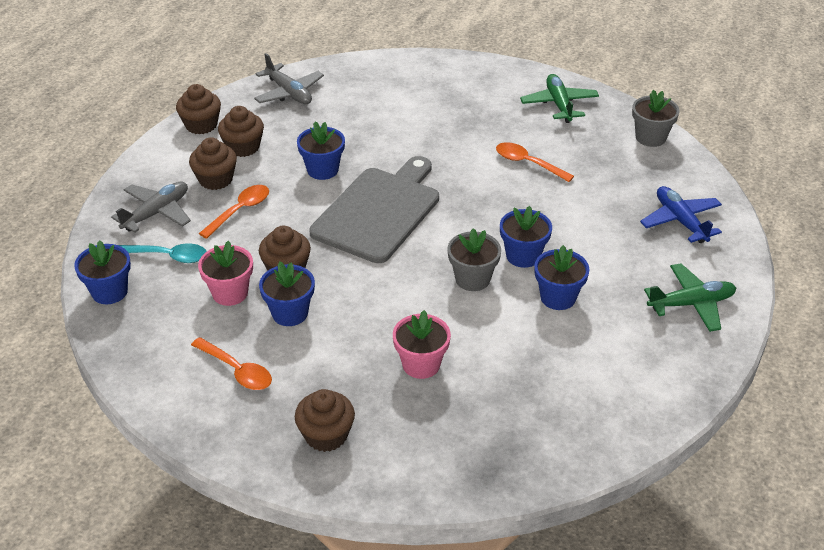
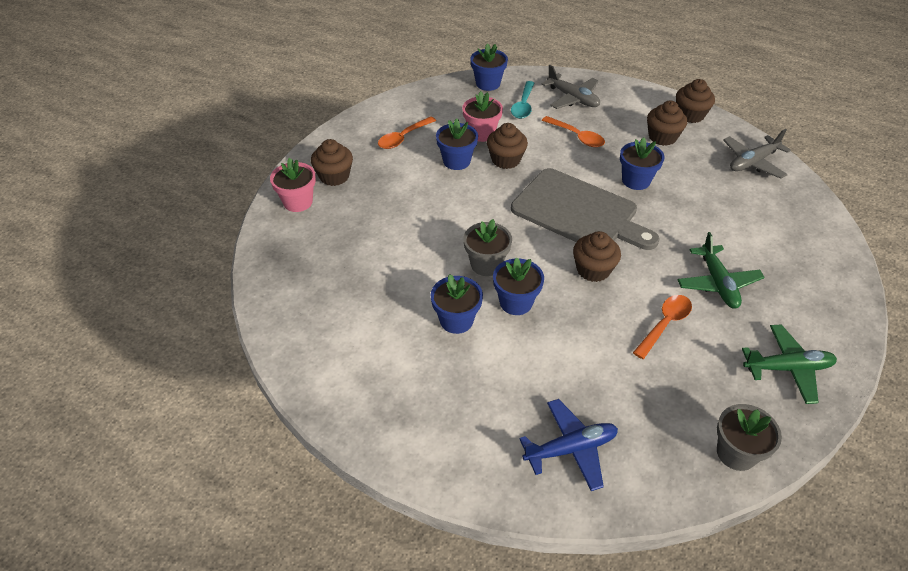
camera: 95 degrees right, 5 degrees up
brown cupcake [189,137,237,190] -> brown cupcake moved to [573,231,621,282]
pink flower pot [393,310,451,379] -> pink flower pot moved to [270,158,316,212]
green plane [644,263,736,332] -> green plane moved to [677,232,765,309]

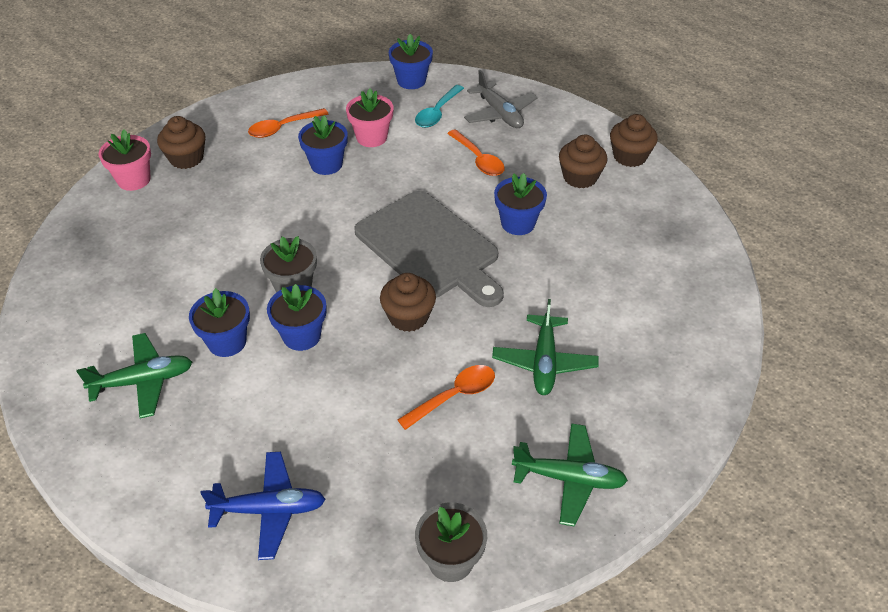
camera: 15 degrees right, 0 degrees up
brown cupcake [487,123,528,169] -> none
grey plane [723,129,791,179] -> none
none -> green plane [77,333,192,419]

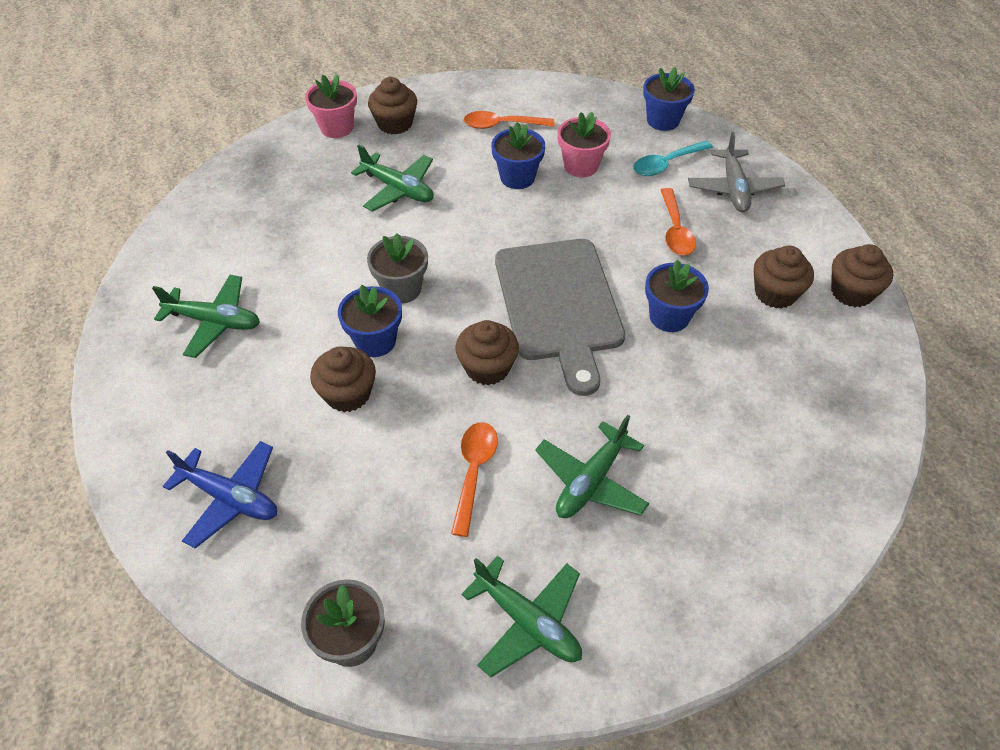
camera: 30 degrees right, 5 degrees up
blue flower pot [189,288,250,357] -> none
orange spoon [398,365,495,430] -> orange spoon turned 75 degrees counterclockwise [451,422,498,537]
none -> brown cupcake [310,346,376,412]
none -> green plane [351,145,434,212]

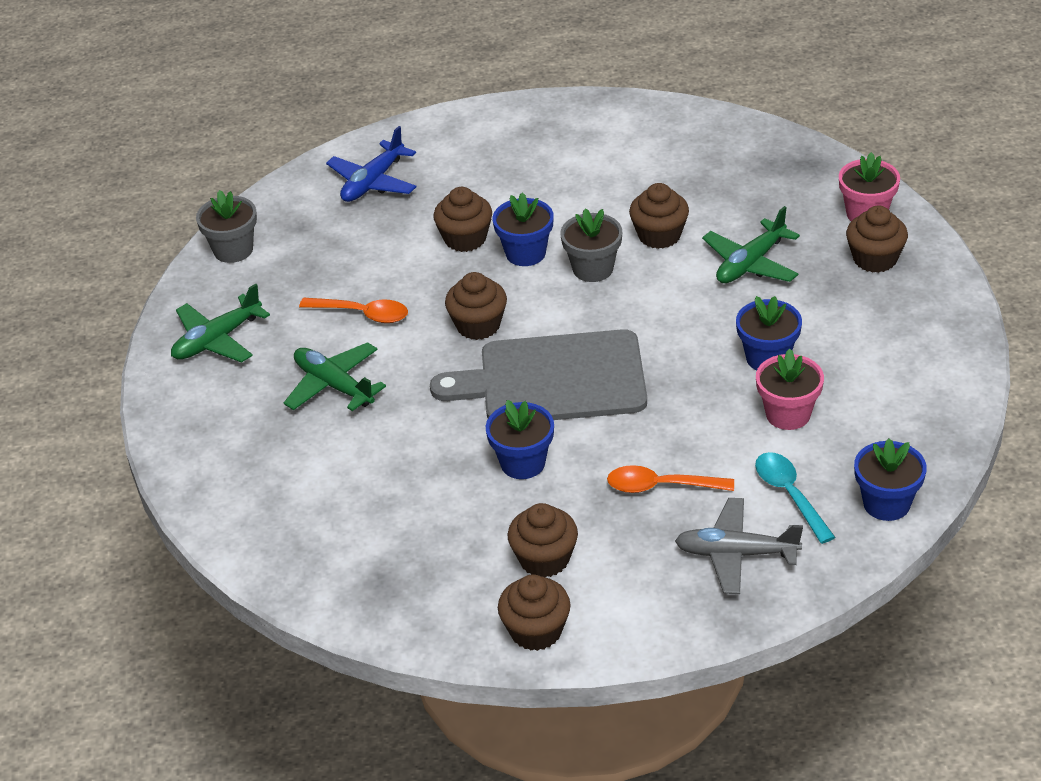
camera: 100 degrees right, 10 degrees down
green plane [152,275,260,358] -> none
orange spoon [464,111,554,129] -> none
none -> brown cupcake [629,183,689,249]

